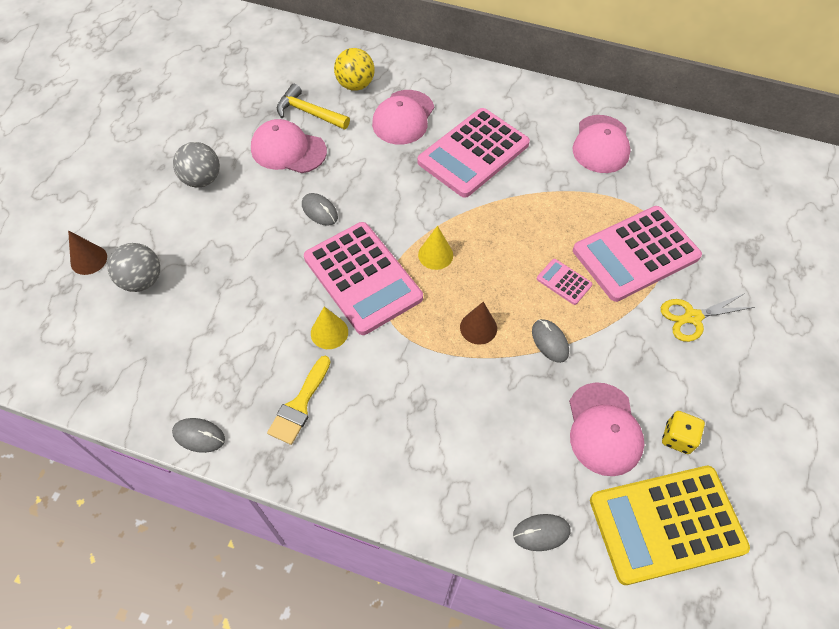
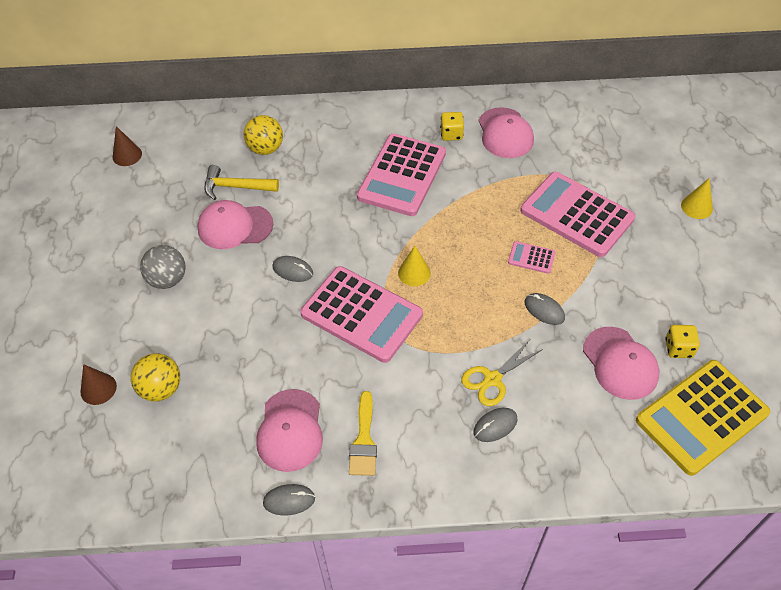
camera: 20 degrees left, 5 degrees down
grey ball [107,243,160,292] -> yellow ball [131,353,180,401]
yellow cone [311,307,348,349] -> yellow cone moved to [681,178,713,219]
pink cap [372,90,434,145] -> pink cap moved to [256,389,323,472]
brown cone [460,302,497,345] -> brown cone moved to [113,126,142,166]
grey mouse [513,514,571,551] -> grey mouse moved to [474,408,517,442]
pink calculator [573,206,702,302] -> pink calculator turned 90 degrees clockwise [520,172,635,257]
yellow scissors [661,293,755,342] -> yellow scissors moved to [461,340,543,406]
none -> yellow dice [440,112,464,141]

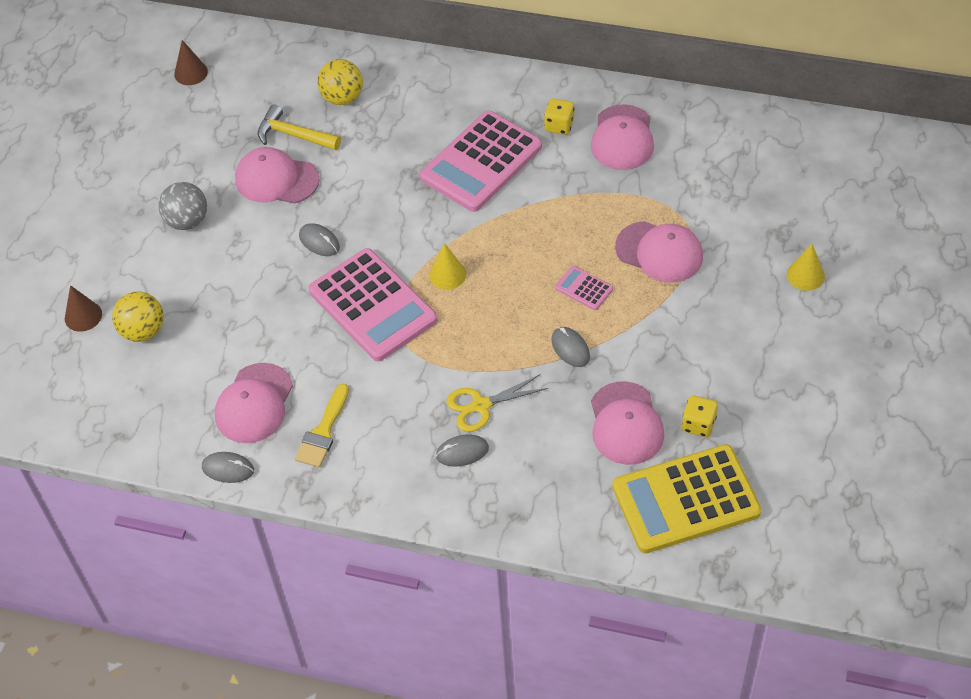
camera: 20 degrees right, 0 degrees up
pink calculator [520,172,635,257] -> pink cap [615,221,703,283]

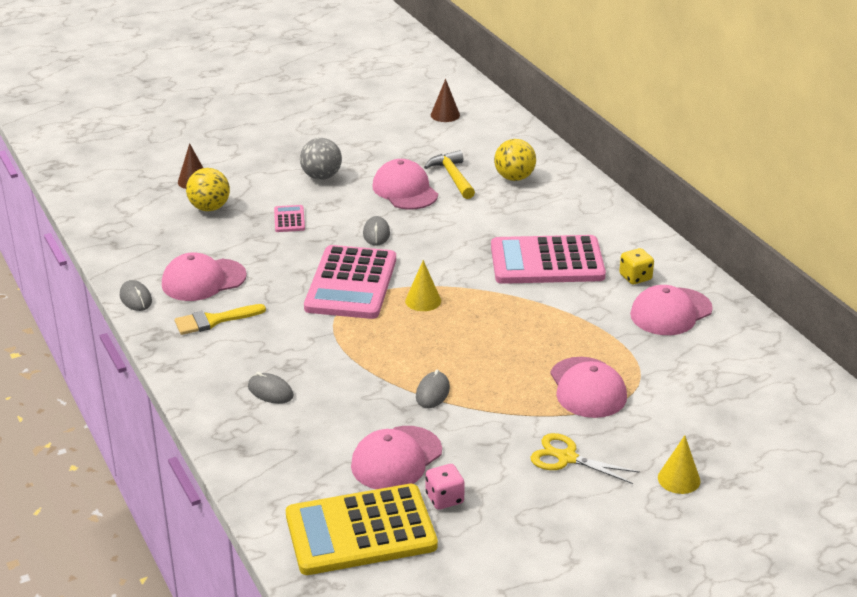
camera: 45 degrees right, 20 degrees down
yellow scissors [446,374,548,432] -> yellow scissors moved to [531,433,640,484]
pink calculator [555,266,613,310] -> pink calculator moved to [274,205,305,232]
yellow calculator [612,444,761,553] -> yellow calculator turned 45 degrees counterclockwise [286,484,438,575]
yellow dice [682,395,718,437] -> pink dice [426,464,465,510]

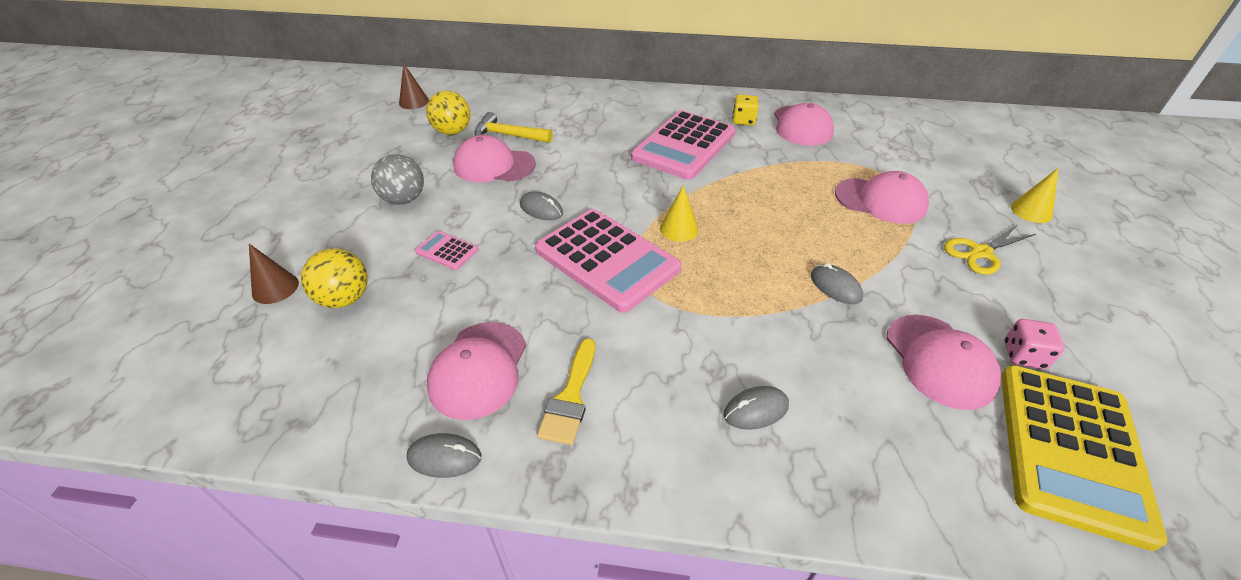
camera: 55 degrees left, 10 degrees up
yellow ball [494,139,536,181] -> yellow ball moved to [426,91,470,135]

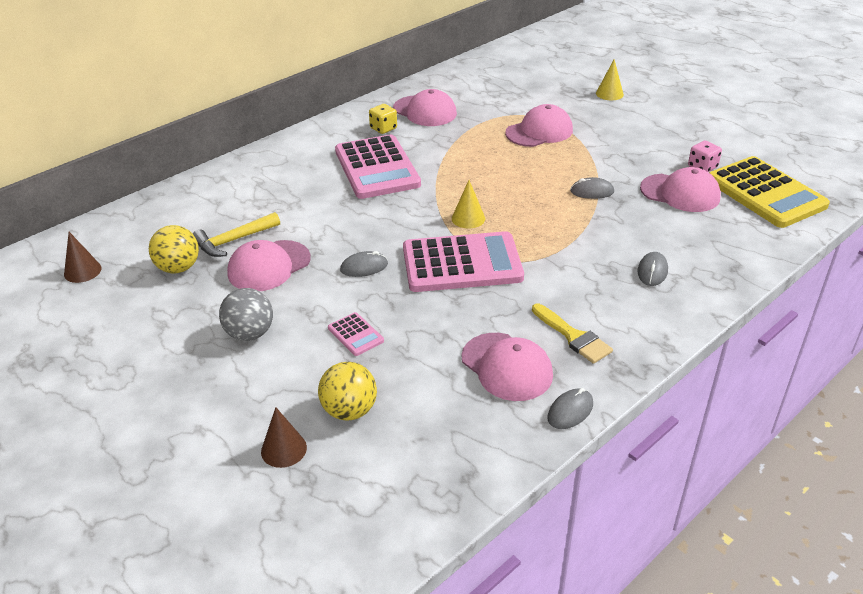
camera: 50 degrees left, 5 degrees down
pink calculator [415,231,479,270] -> pink calculator turned 105 degrees counterclockwise [328,312,384,356]
yellow scissors [944,224,1036,275] -> none

